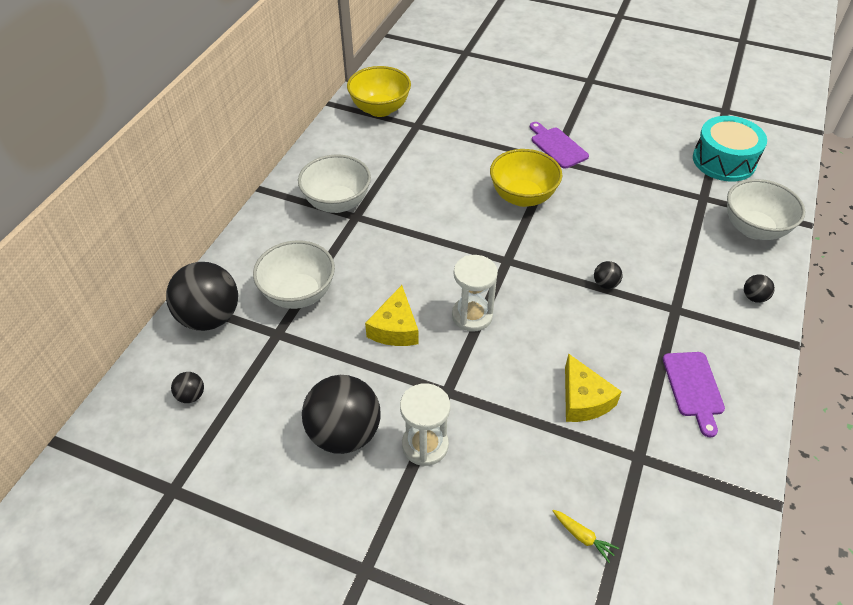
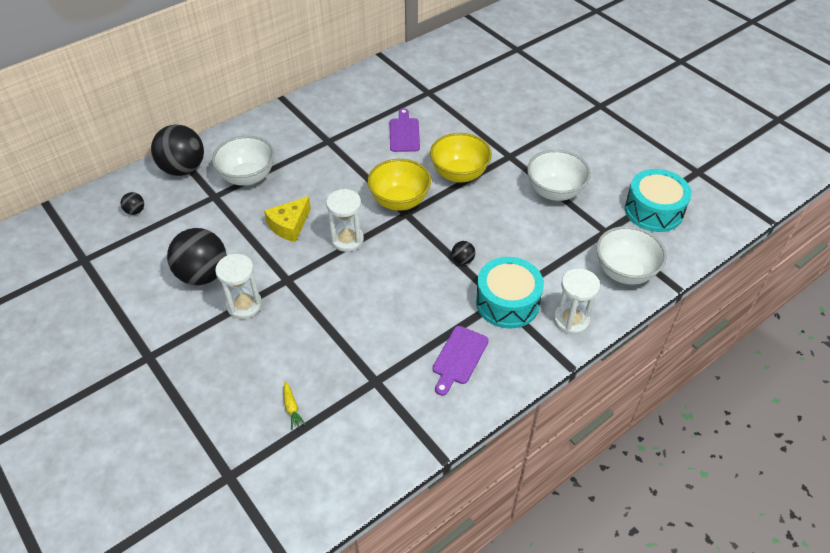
camera: 30 degrees right, 0 degrees up
white bowl [298,154,371,213] -> white bowl moved to [527,150,591,201]
yellow bowl [347,66,411,117] -> yellow bowl moved to [367,159,431,211]
purple cutting board [530,122,589,169] -> purple cutting board moved to [390,108,420,152]
yellow cheese [565,354,622,422] -> none
black ball [744,274,775,303] -> white hourglass [554,269,600,334]
none -> turquoise drum [476,257,544,329]

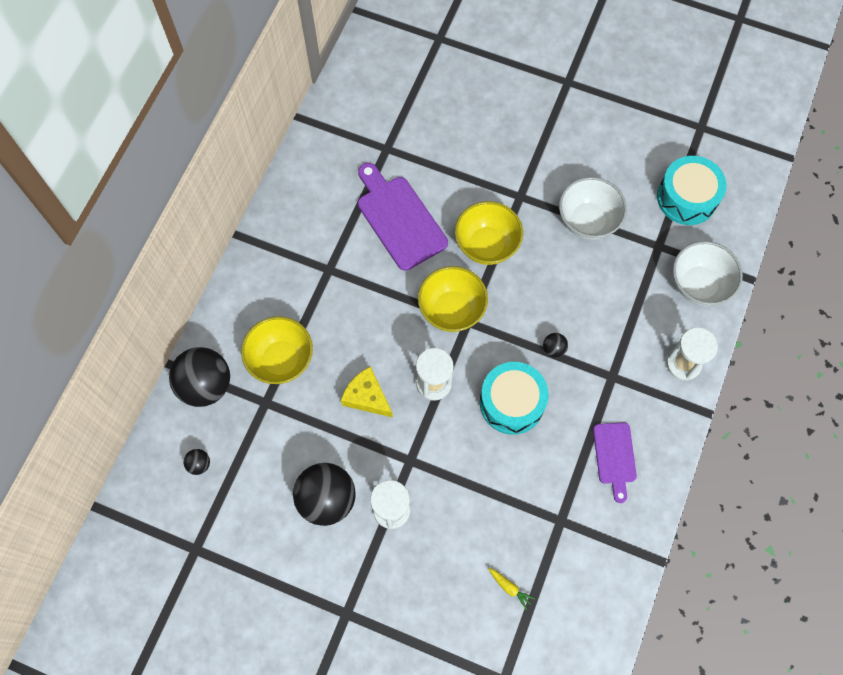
camera: 30 degrees left, 20 degrees up
white bowl [212,136,275,186] -> yellow bowl [241,316,313,384]
yellow cheese [264,196,311,242] -> yellow cheese turned 120 degrees clockwise [341,366,393,417]
purple cutting board [390,108,420,152] -> purple cutting board [358,163,448,271], size x1.66
turquoise drum [476,257,544,329] -> turquoise drum moved to [480,362,549,435]

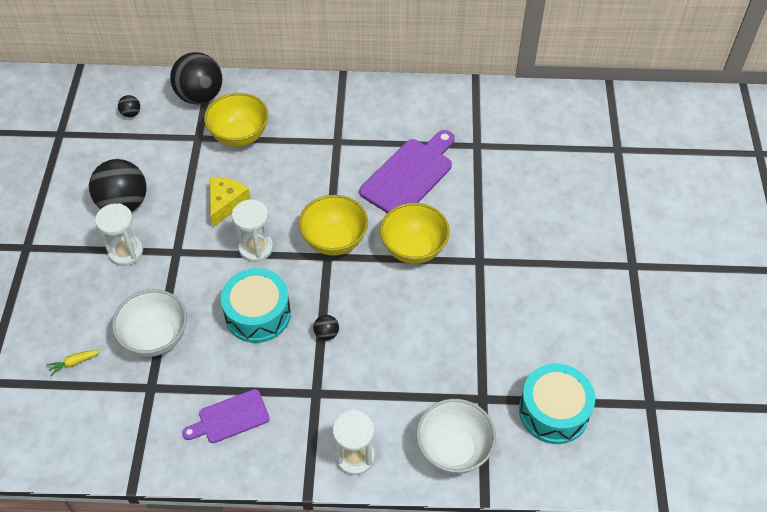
camera: 70 degrees right, 15 degrees down
yellow carrot [488,568,535,610] -> yellow carrot turned 45 degrees clockwise [47,350,101,376]
white bowl [559,177,627,240] -> white bowl moved to [112,289,187,357]

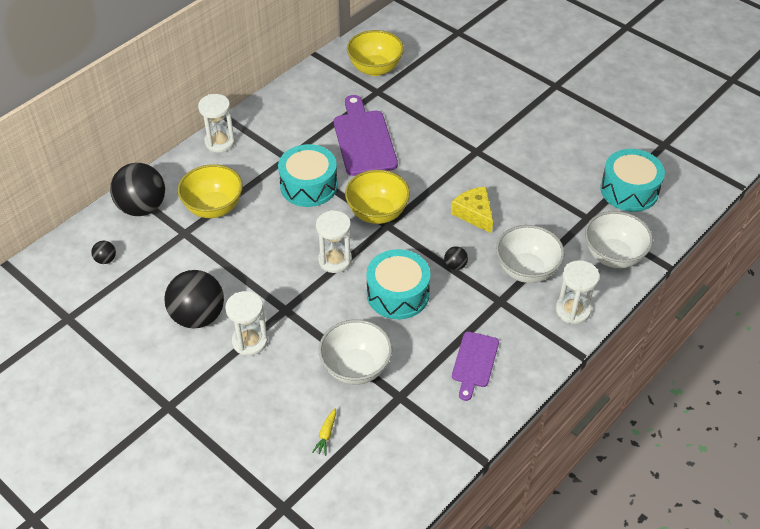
camera: 50 degrees left, 5 degrees down
yellow cheese [210,177,251,227] -> yellow cheese moved to [451,186,493,233]
yellow bowl [380,203,450,264] -> yellow bowl moved to [347,30,404,76]
none -> white hourglass [198,94,235,153]
none -> turquoise drum [278,144,338,207]
none -> white bowl [496,225,565,283]

